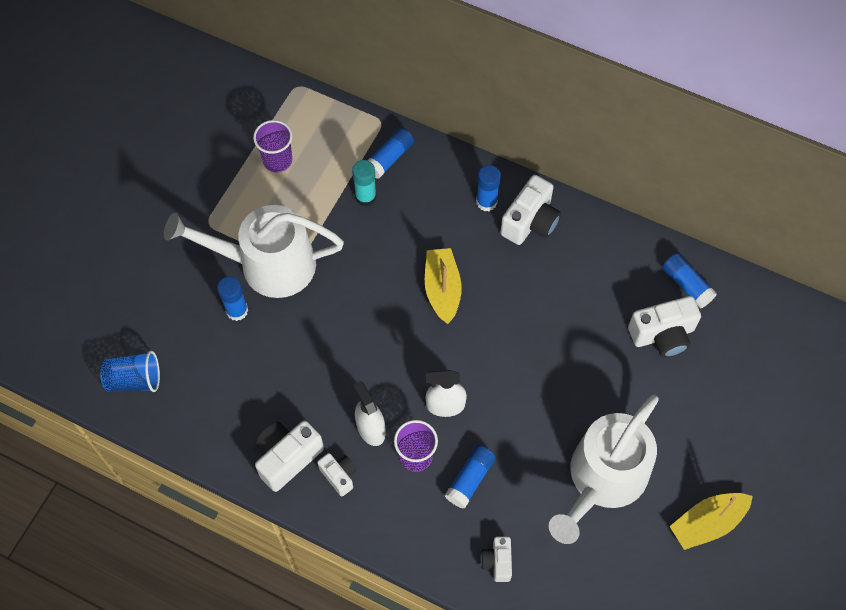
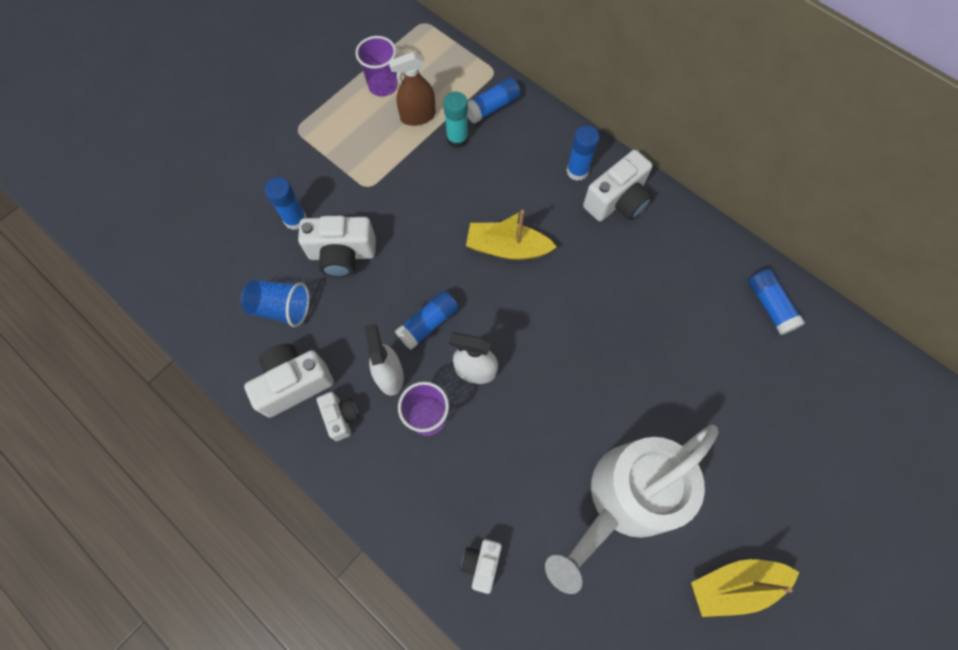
camera: 15 degrees right, 5 degrees up
blue cup [100,351,160,392] -> blue cup moved to [241,280,310,327]
white watering can [164,205,344,298] -> none
yellow boat [425,248,462,324] -> yellow boat turned 90 degrees counterclockwise [466,210,557,260]
blue glue stick [445,445,496,509] -> blue glue stick moved to [395,290,459,350]
white camera [628,296,701,358] -> white camera moved to [298,216,376,277]
none -> brown spray bottle [388,52,436,126]

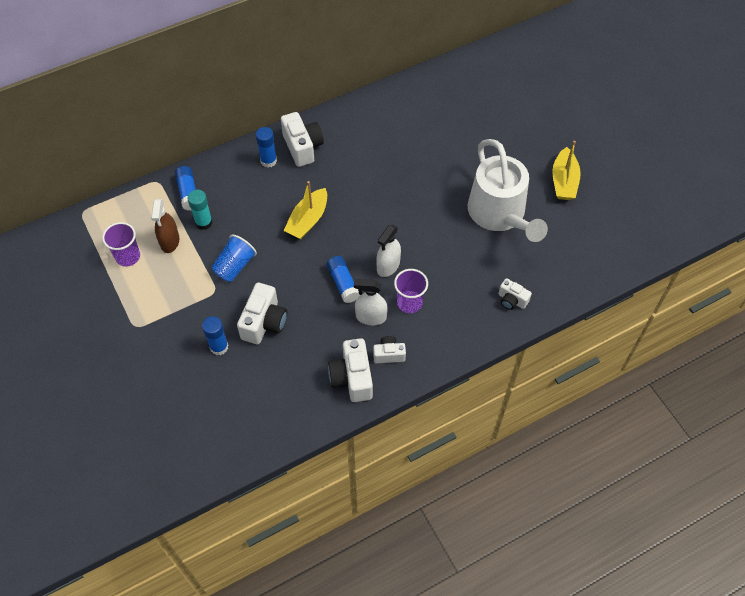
camera: 70 degrees left, 10 degrees down
blue cup [241,280,310,327] -> blue cup moved to [212,235,257,281]
blue glue stick [748,269,805,335] -> none

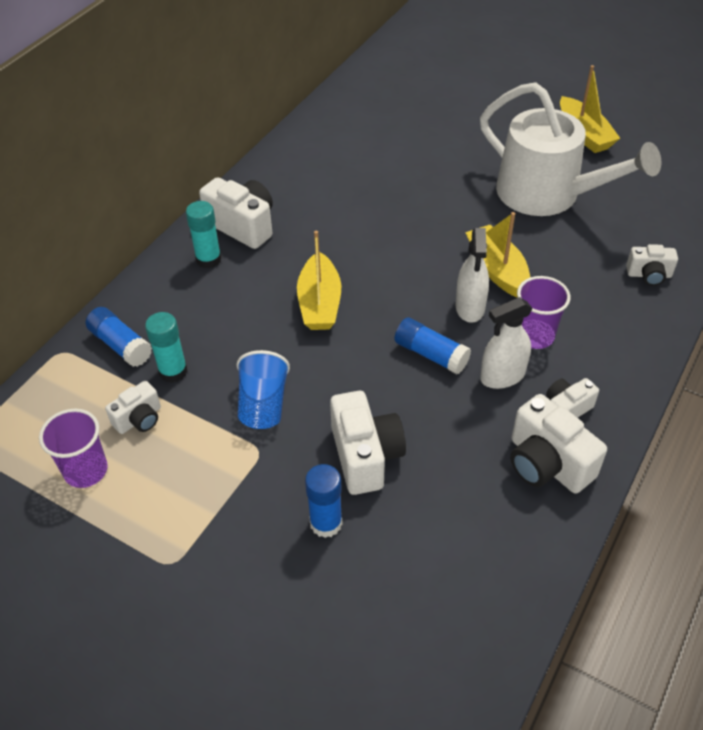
camera: 30 degrees left, 10 degrees down
brown spray bottle [151,199,179,253] -> white camera [105,381,161,434]
blue glue stick [256,127,277,168] -> turquoise glue stick [186,201,222,268]
none -> yellow boat [465,212,530,298]

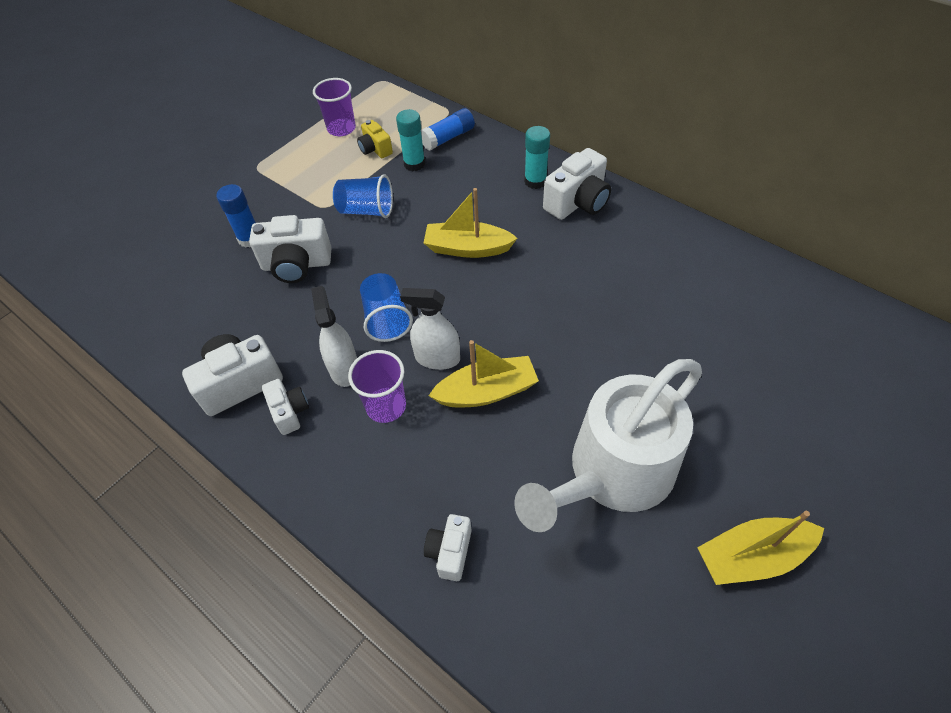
camera: 100 degrees right, 5 degrees up
white camera [105,381,161,434] -> yellow camera [357,120,393,158]
blue glue stick [394,318,471,374] -> blue cup [360,273,413,342]

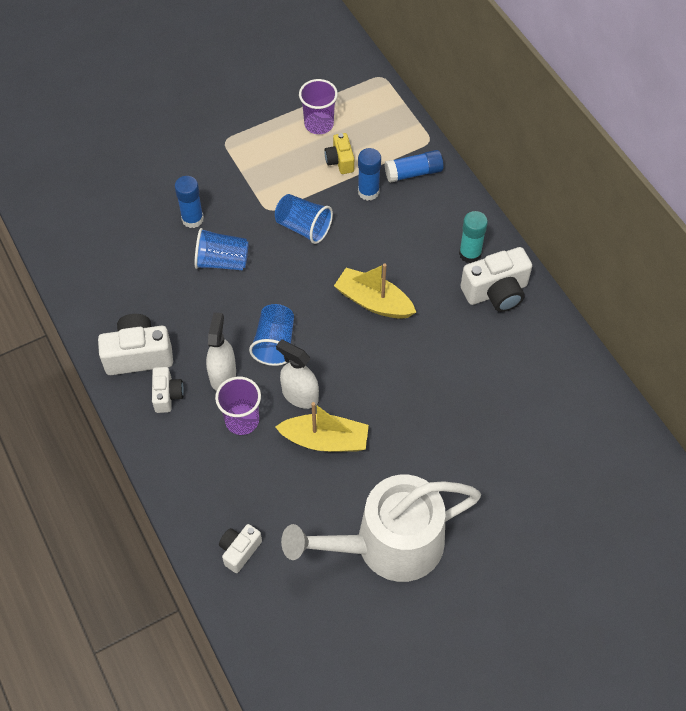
camera: 20 degrees right, 5 degrees up
white camera [249,215,332,283] -> blue cup [195,228,249,270]
turquoise glue stick [396,109,425,171] -> blue glue stick [358,148,381,201]
yellow boat [697,511,824,585] -> none

